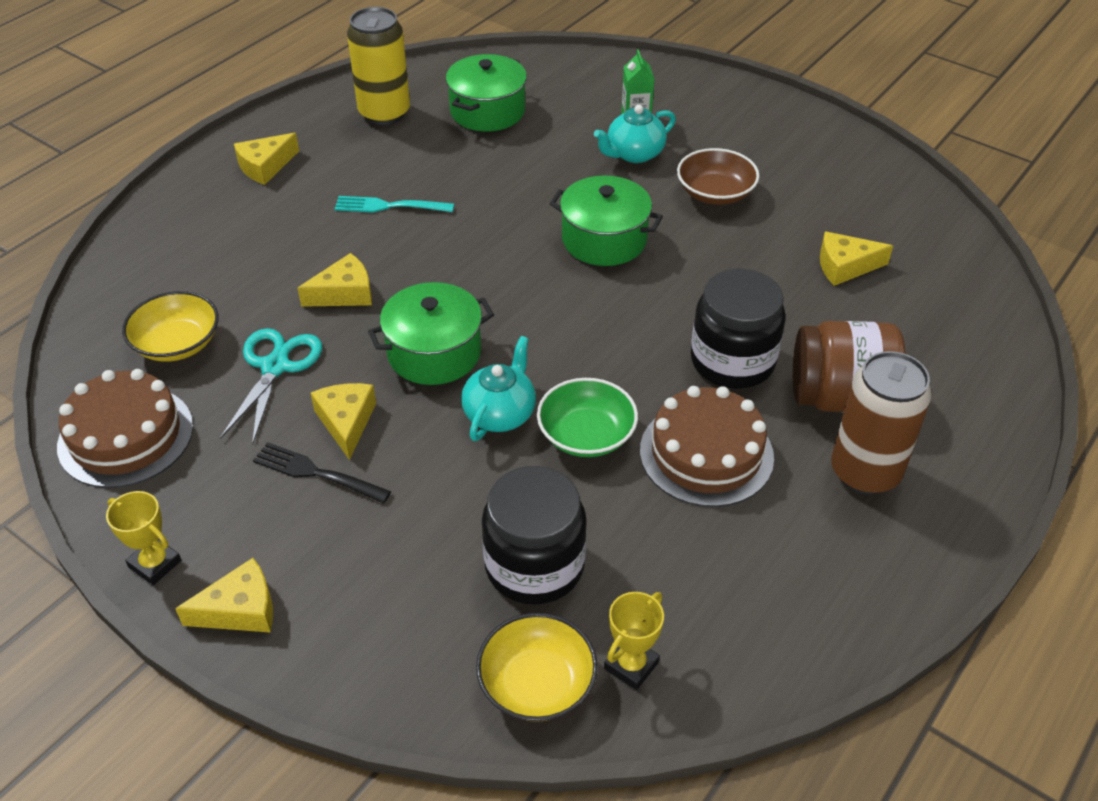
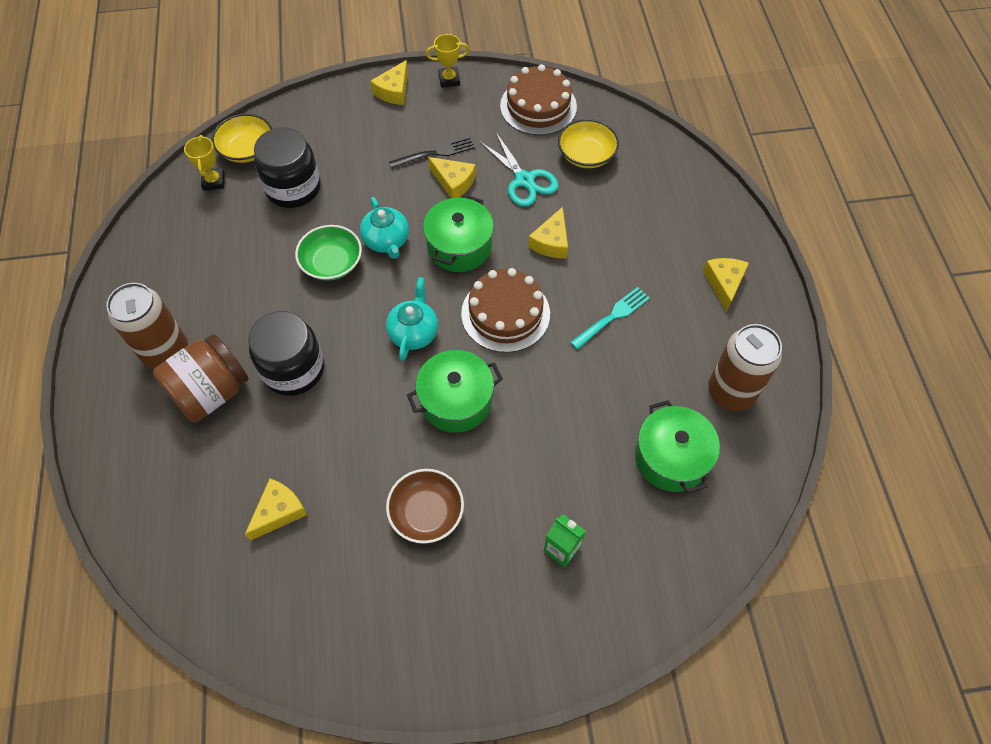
camera: 135 degrees right, 15 degrees up
yellow can [347,7,410,125] -> brown can [708,324,782,411]
turquoise teapot [594,105,676,163] -> turquoise teapot moved to [386,277,438,361]
brown cake [640,386,774,507] -> brown cake moved to [461,268,550,353]

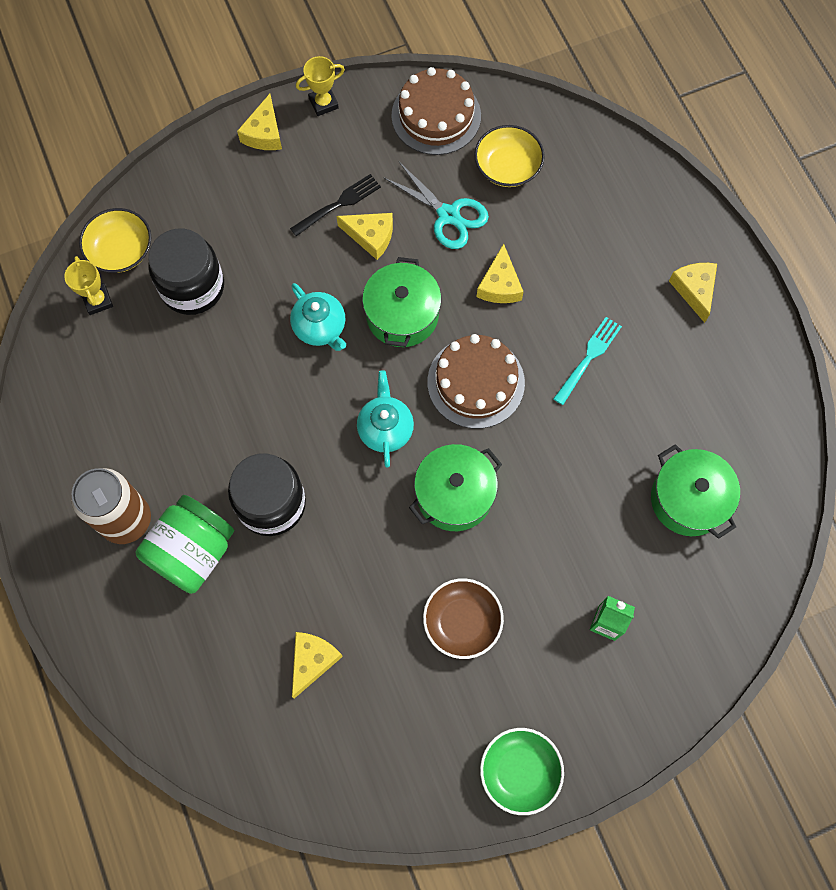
camera: 15 degrees left, 10 degrees up
brown jar [153,334,249,422] -> green jar [136,495,234,594]
green bowl [295,225,362,281] -> green bowl moved to [480,728,564,815]
brown can [708,324,782,411] -> none

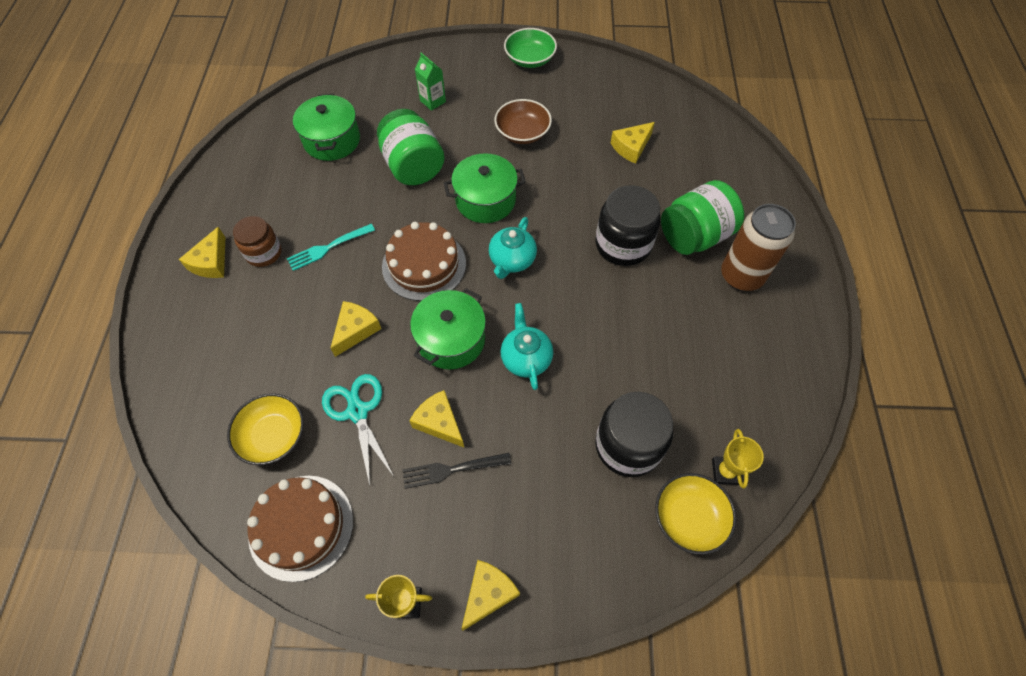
camera: 155 degrees left, 10 degrees down
none -> brown jar [233,216,282,267]
none -> green jar [377,109,444,185]

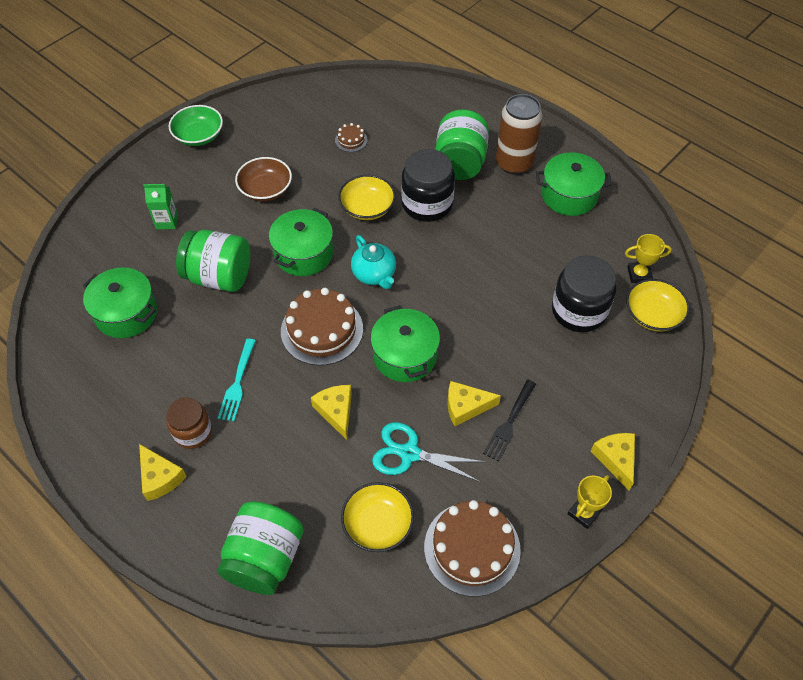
camera: 50 degrees left, 5 degrees down
turquoise teapot [500,303,553,390] -> none
yellow cheese [611,122,655,164] -> brown cake [335,123,368,152]
yellow trophy [712,429,764,489] -> yellow trophy turned 45 degrees counterclockwise [625,234,672,283]
none -> green jar [217,501,304,595]
none -> yellow bowl [338,175,396,220]
none -> green pot [536,152,612,216]

